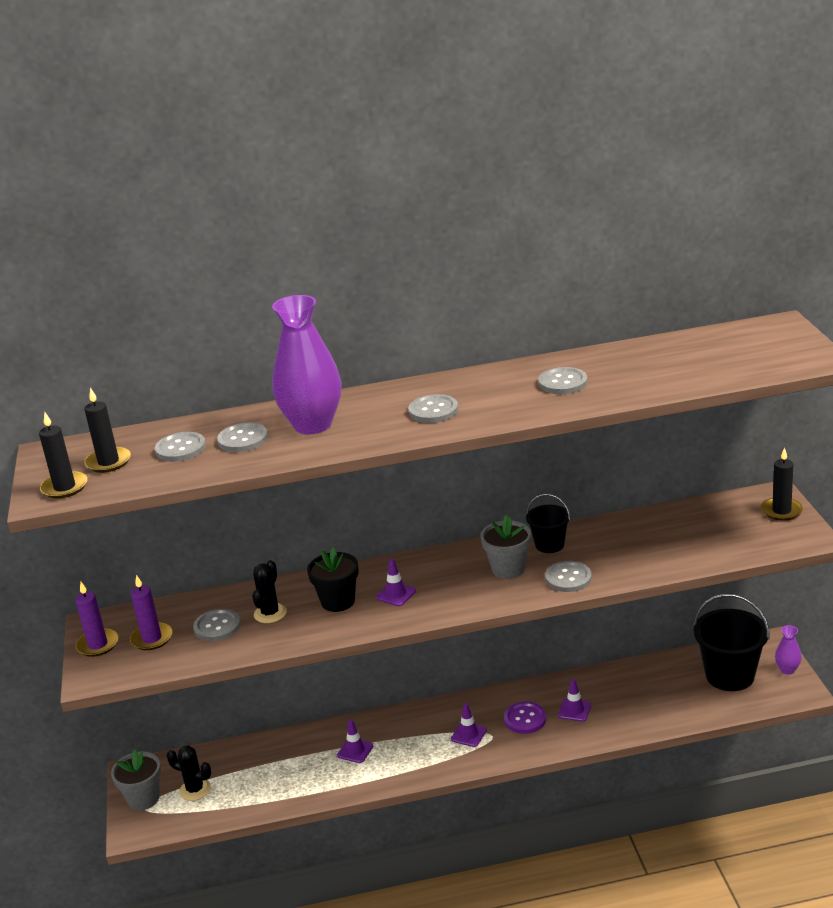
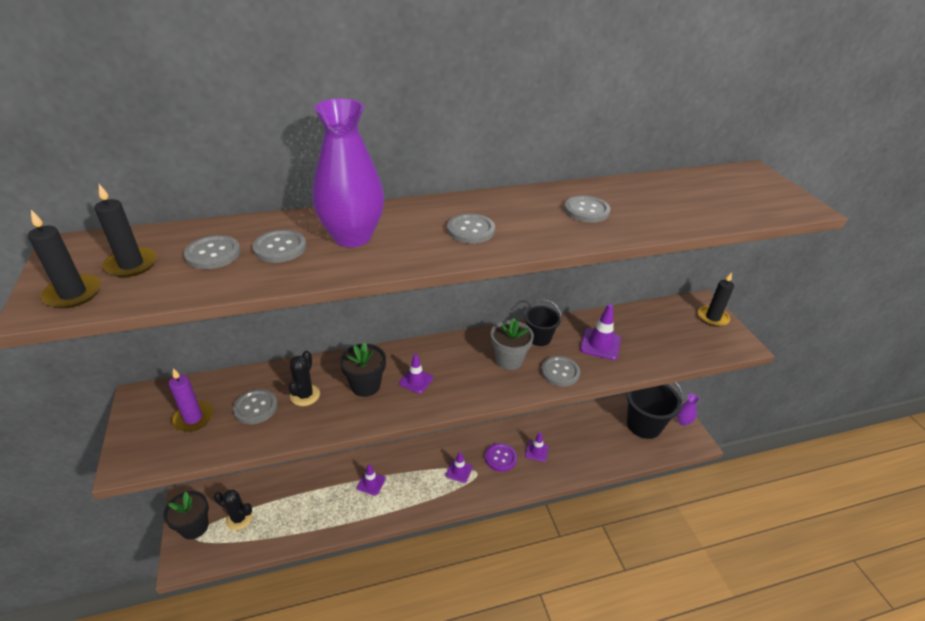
camera: 10 degrees left, 10 degrees up
purple candle [75,582,119,657] -> none
grey flower pot [111,749,161,811] -> black flower pot [163,491,209,540]
none -> purple traffic cone [580,304,621,360]

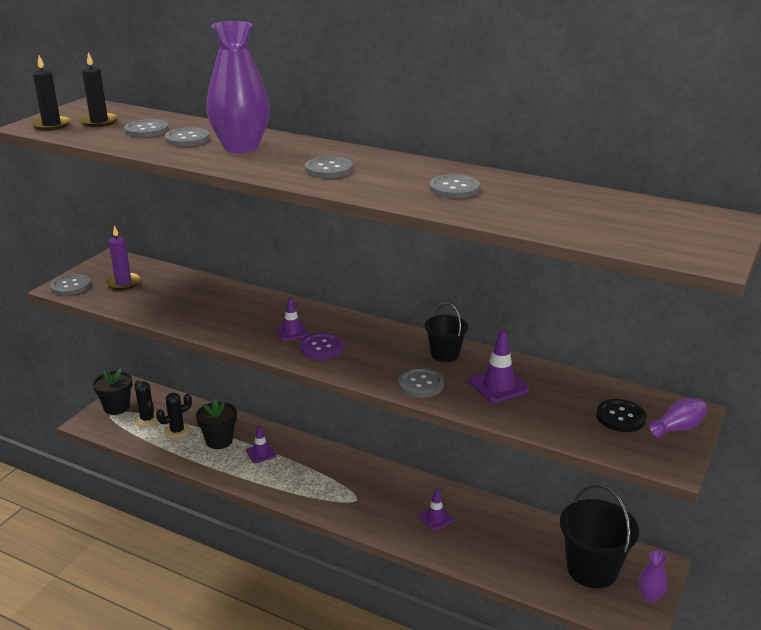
camera: 45 degrees right, 10 degrees down
grey button [233,389,278,424] -> grey button moved to [50,274,91,295]
black cactus [288,351,320,406] -> black cactus moved to [156,393,192,439]
black flower pot [340,342,386,397] -> black flower pot moved to [196,399,237,449]
purple traffic cone [446,452,473,483] -> none
purple button [485,443,517,472] -> purple button moved to [300,333,343,360]
grey flower pot [491,318,534,370] -> none
black candle [698,272,734,327] -> purple vase [649,398,707,439]
none -> black button [596,399,647,432]

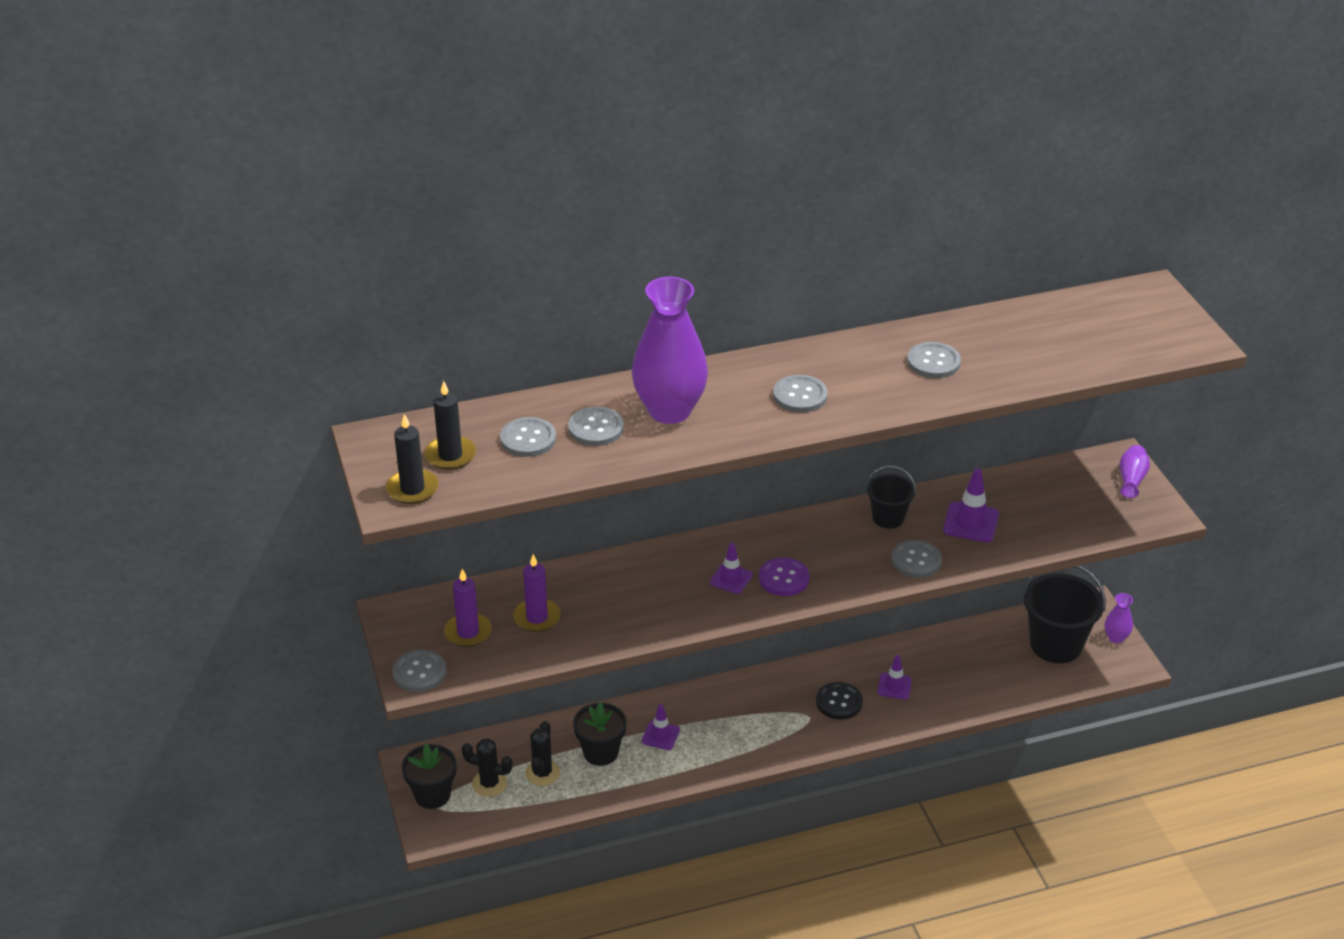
camera: 45 degrees left, 10 degrees up
black button [596,399,647,432] -> black button moved to [816,682,863,719]
none -> purple candle [513,554,560,632]

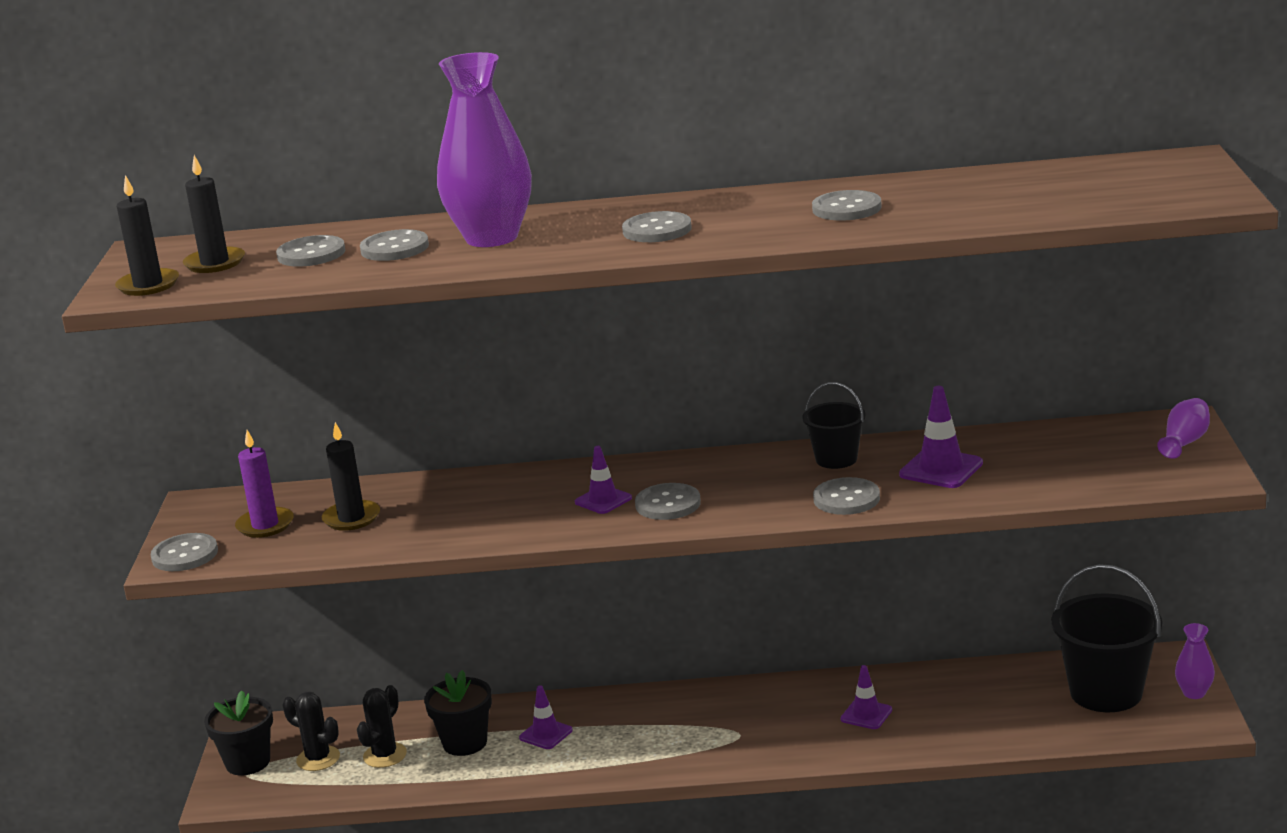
camera: 20 degrees right, 15 degrees down
purple candle [513,554,560,632] -> black candle [322,422,380,531]
purple button [759,557,810,596] -> grey button [635,483,701,520]
black button [816,682,863,719] -> none

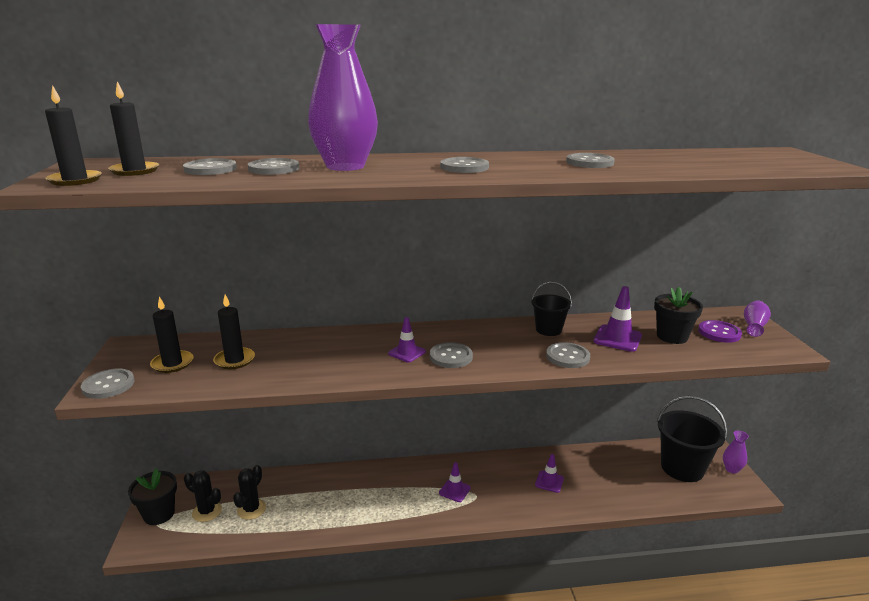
camera: 10 degrees left, 0 degrees up
purple candle [235,430,294,538] -> black candle [150,297,193,373]
black flower pot [424,670,492,756] -> black flower pot moved to [654,287,703,344]
purple traffic cone [519,685,573,749] -> purple traffic cone moved to [439,462,471,502]
none -> purple button [698,320,742,343]

